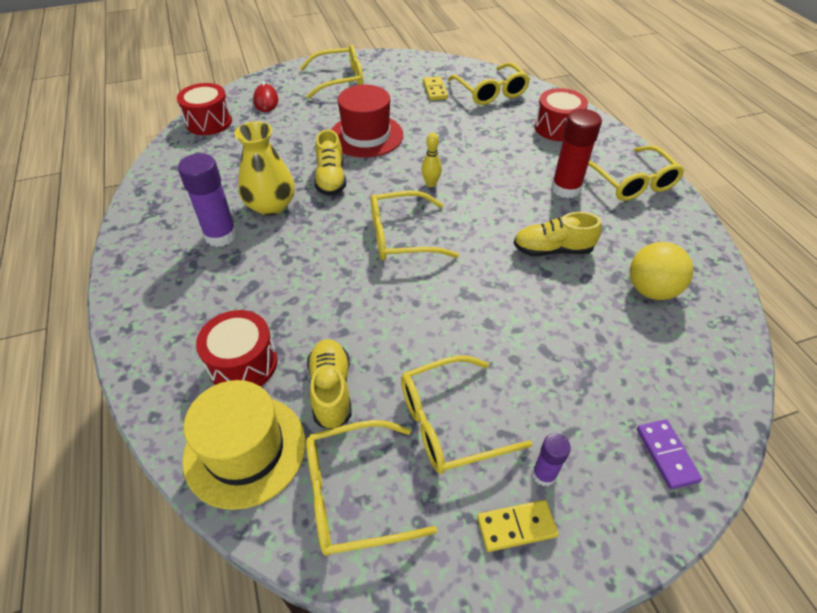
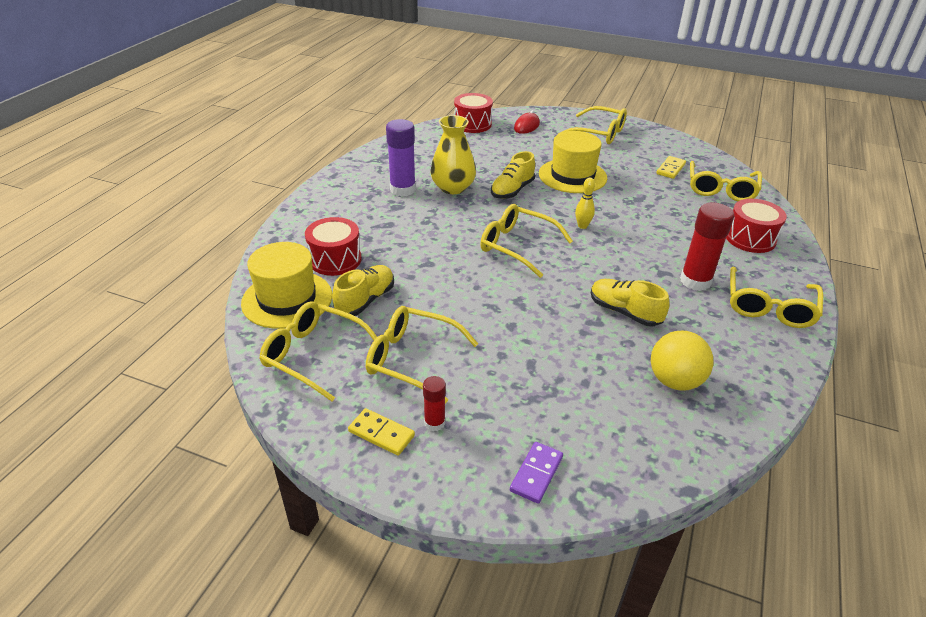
camera: 40 degrees right, 10 degrees down
red hat [331,85,403,158] -> yellow hat [539,131,607,193]
purple glue stick [532,434,571,486] -> red glue stick [423,376,446,431]

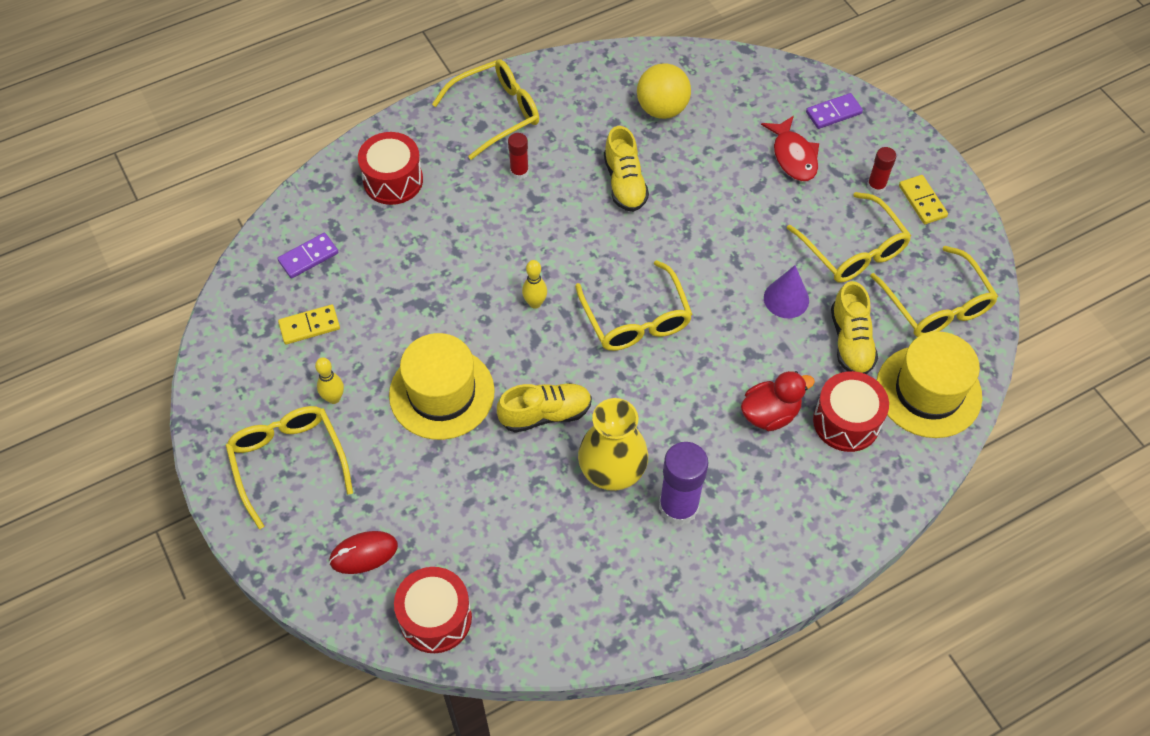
camera: 140 degrees left, 20 degrees up
yellow shoe [332,265,394,316] -> yellow shoe turned 75 degrees counterclockwise [831,281,878,374]
red glue stick [680,203,734,291] -> red glue stick [508,133,529,180], size x0.54
yellow glasses [690,161,762,201] -> purple domino [278,233,338,279]
none -> yellow bowling pin [315,357,344,404]
none -> red duck [741,371,815,431]
none -> red fish [761,116,819,181]
none -> purple cone [764,265,809,318]

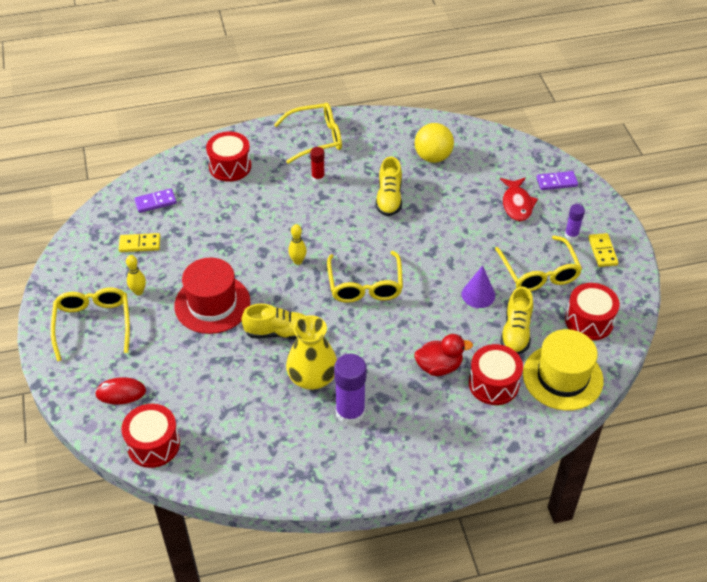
camera: 15 degrees right, 10 degrees down
yellow hat [389,333,495,440] -> red hat [174,257,250,334]
red glue stick [867,147,896,194] -> purple glue stick [565,204,585,240]
yellow glasses [870,246,998,337] -> red drum [565,283,620,341]

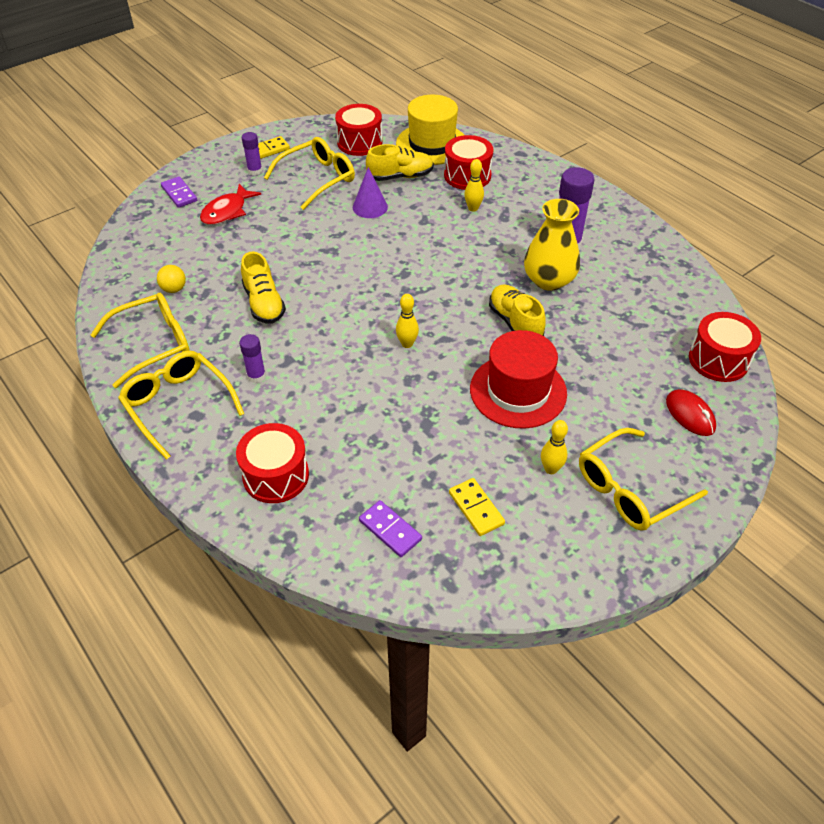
camera: 115 degrees left, 0 degrees up
red glue stick [310,147,325,182] -> purple glue stick [239,334,266,383]
yellow glasses [327,251,403,303] -> yellow glasses moved to [91,293,190,388]
yellow shoe [375,157,402,216] -> yellow shoe turned 90 degrees clockwise [241,251,286,324]
red duck [414,334,473,376] -> yellow bowling pin [464,159,484,212]
yellow ball [415,123,454,163] -> yellow ball [157,265,186,293], size x0.55
red fish [500,178,538,221] -> red fish turned 150 degrees clockwise [200,184,261,225]

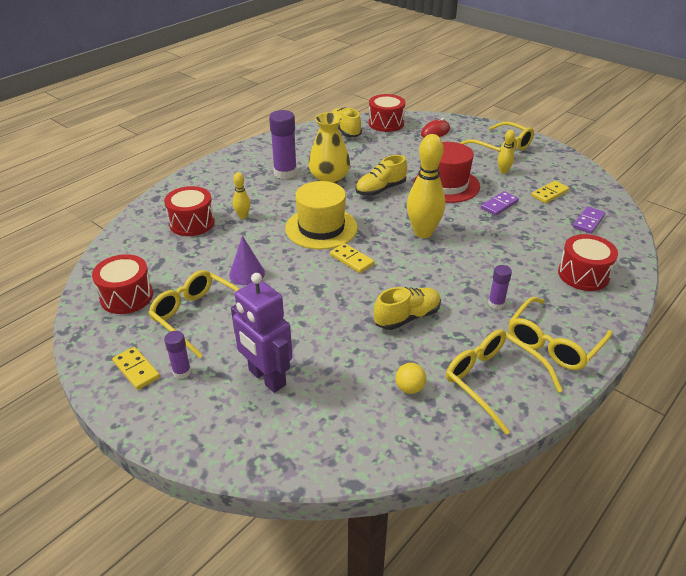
camera: 100 degrees left, 10 degrees down
purple domino [161,176,197,208] -> purple domino moved to [481,191,519,216]
red fish [200,184,261,225] -> purple robot [231,273,292,393]
yellow shoe [366,144,434,181] -> yellow shoe moved to [331,107,362,137]
yellow hat [396,95,464,165] -> yellow hat moved to [285,181,358,249]
yellow bowling pin [396,294,419,348] -> yellow bowling pin [407,134,445,238], size x2.07
none -> yellow domino [330,243,374,273]

